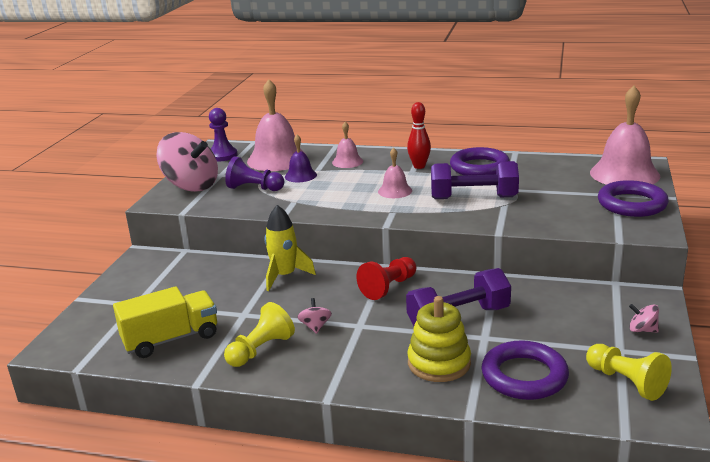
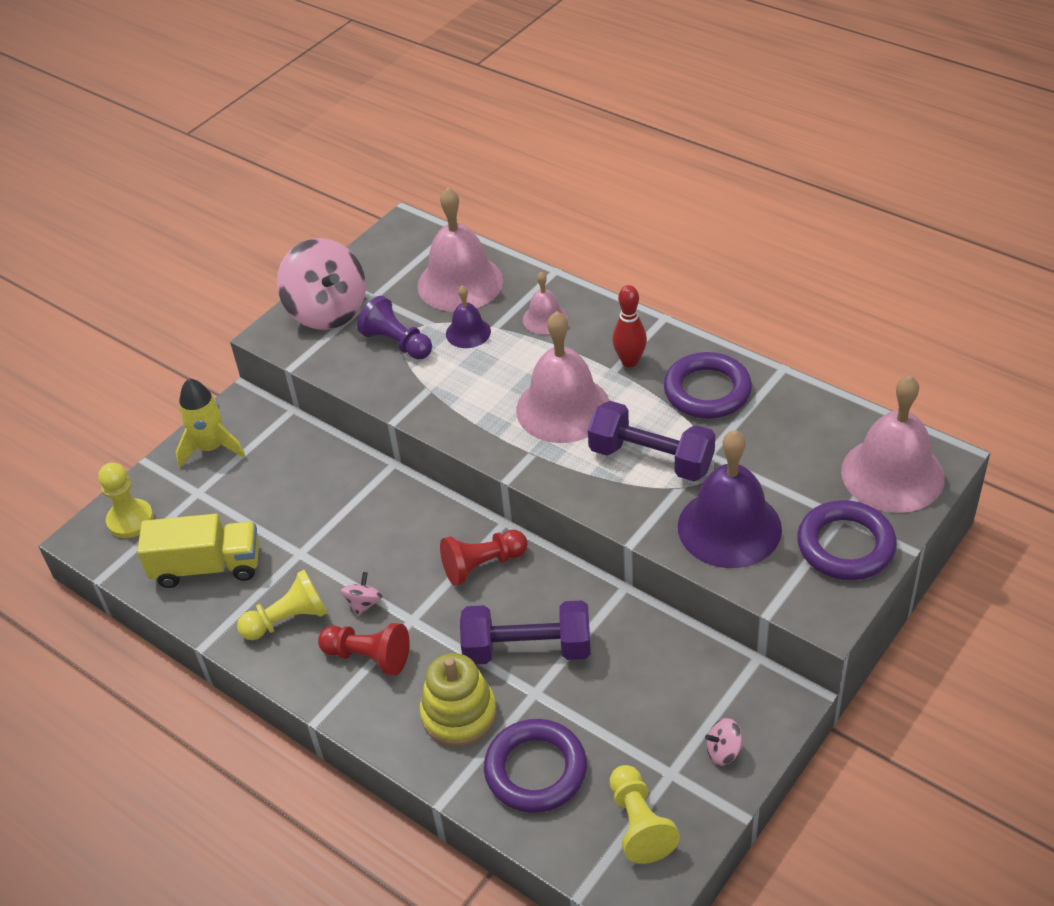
camera: 25 degrees right, 20 degrees up
purple pawn [209,108,238,161] -> none
yellow rocket [265,205,316,291] -> yellow rocket moved to [176,379,245,468]
pink bell [378,147,412,198] -> pink bell [516,311,610,443], size x1.97
pink spinning top [629,304,659,332] -> pink spinning top turned 60 degrees counterclockwise [705,718,743,765]
none -> yellow pawn [98,463,154,538]
none -> red pawn [318,623,409,676]
none -> purple bell [678,430,782,568]

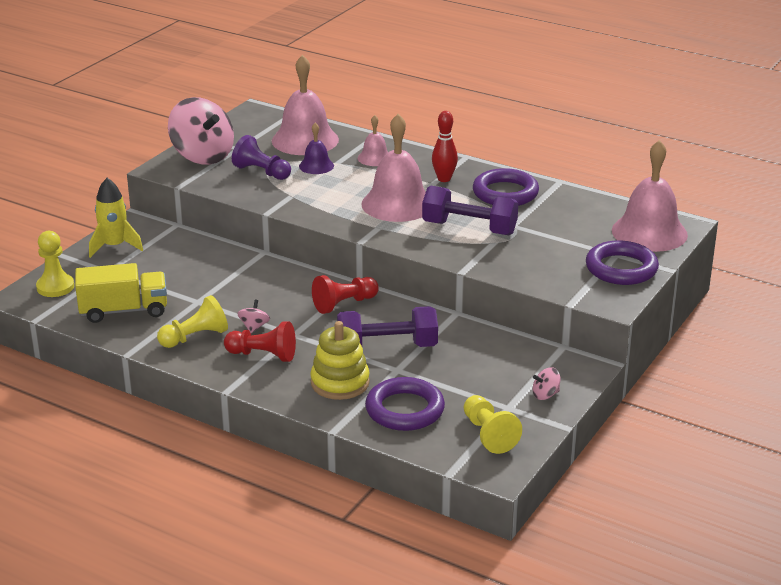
camera: 10 degrees left, 15 degrees down
purple bell [678,430,782,568] -> none

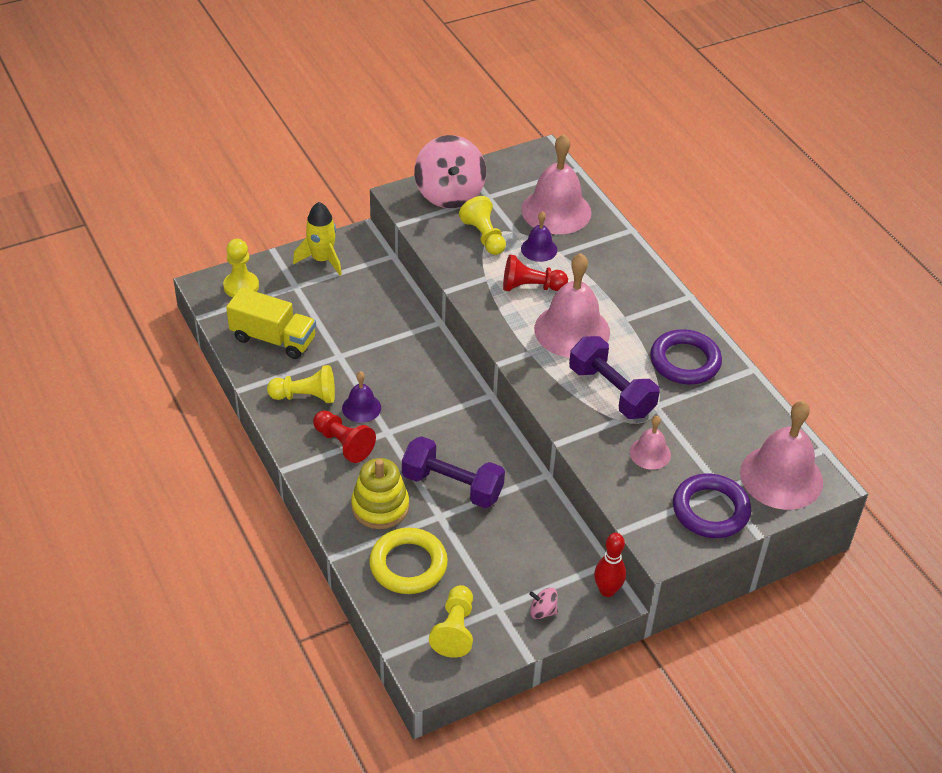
camera: 30 degrees right, 15 degrees up
purple pawn [232,135,291,180] -> yellow pawn [459,196,506,255]
pink spinning top [237,300,270,333] -> purple bell [342,371,381,423]
red pawn [312,275,379,314] -> red pawn moved to [503,254,568,291]
pink bell [358,115,388,166] -> pink bell moved to [630,416,671,470]
purple ring [365,377,445,431] -> yellow ring [369,528,448,594]
red bowling pin [432,111,458,182] -> red bowling pin moved to [594,533,626,597]

